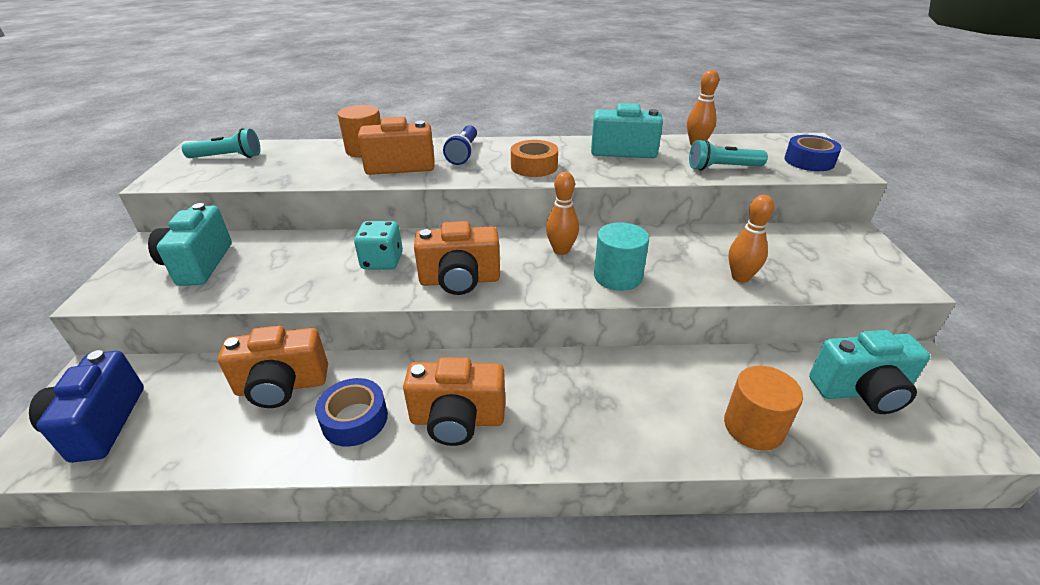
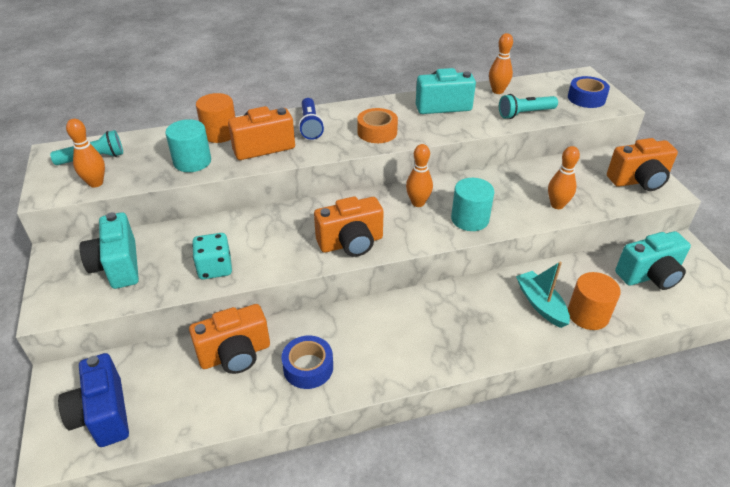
camera: 15 degrees left, 5 degrees up
turquoise dice [354,221,403,270] -> turquoise dice moved to [192,233,232,279]
orange camera [403,357,505,446] -> orange camera moved to [607,138,678,191]
none -> orange bowling pin [66,119,105,187]
none -> turquoise cylinder [165,119,211,172]
none -> turquoise boat [516,262,570,328]

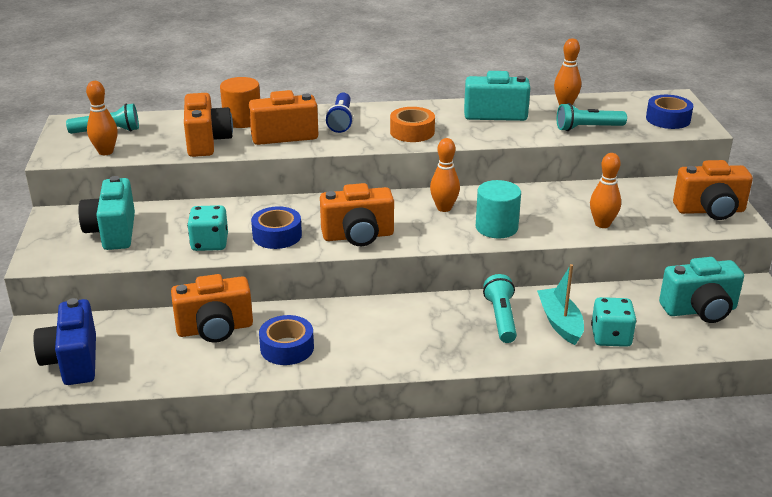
camera: 10 degrees right, 10 degrees down
turquoise cylinder [165,119,211,172] -> orange camera [184,93,233,157]
orange cylinder [568,272,621,330] -> turquoise dice [591,297,636,347]
none -> blue tape [251,206,302,249]
none -> turquoise flashlight [483,274,517,343]

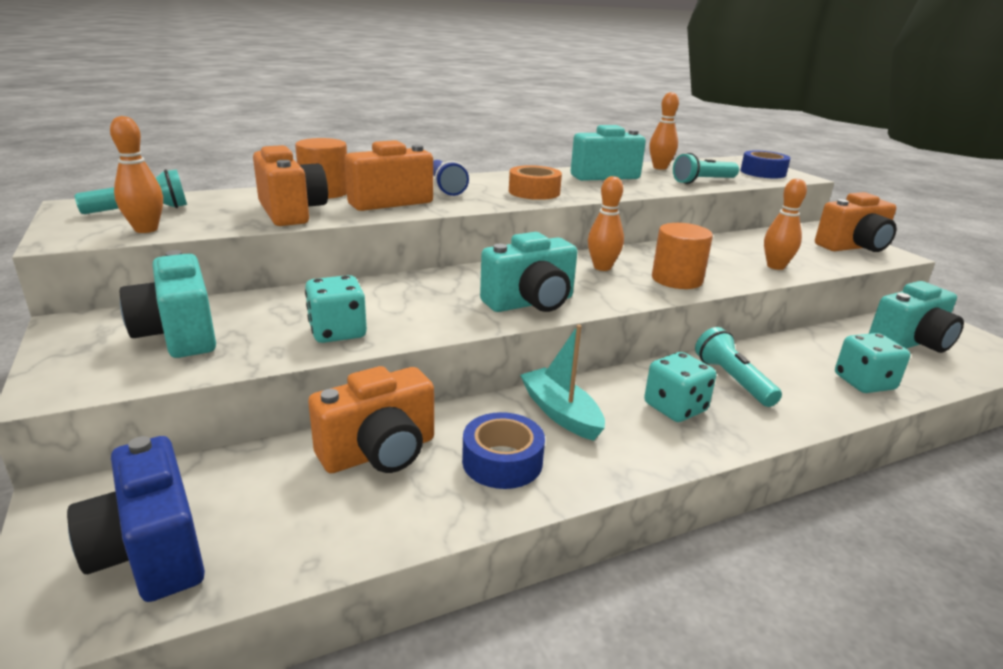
camera: 20 degrees left, 5 degrees down
blue tape [251,206,302,249] -> none
orange camera [320,183,394,246] -> turquoise camera [480,232,578,312]
turquoise cylinder [476,180,521,238] -> orange cylinder [652,223,713,289]
turquoise boat [537,264,584,345] -> turquoise boat moved to [520,324,605,441]
none -> turquoise dice [644,352,716,422]

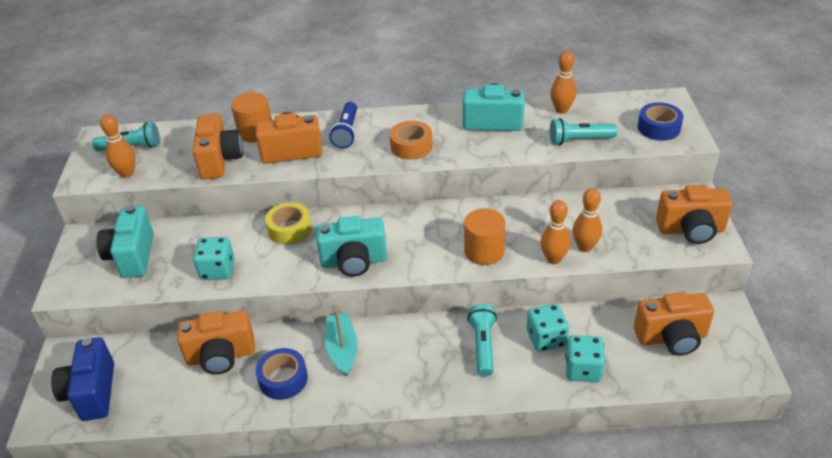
camera: 25 degrees right, 15 degrees up
orange bowling pin [588,176,624,271] -> orange bowling pin moved to [540,200,571,264]
turquoise dice [644,352,716,422] -> turquoise dice moved to [527,304,569,352]
turquoise camera [869,281,964,353] -> orange camera [634,292,714,356]
none -> yellow tape [265,202,312,245]

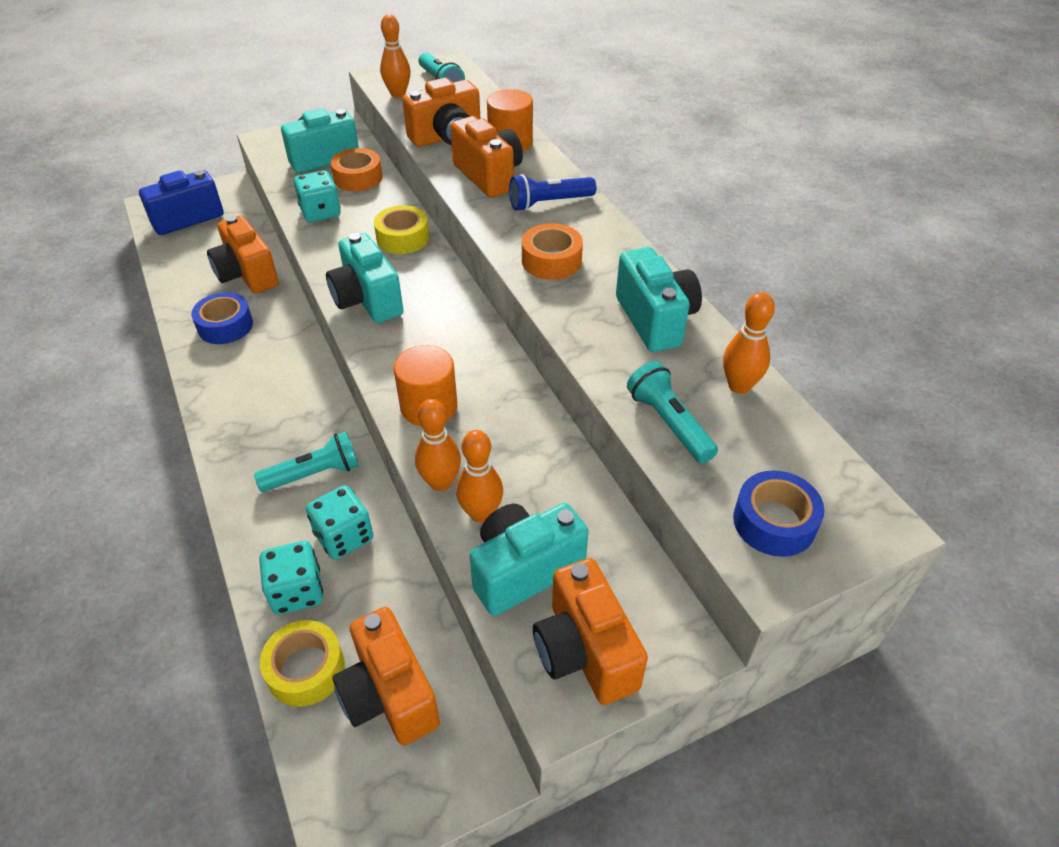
camera: 65 degrees right, 5 degrees up
turquoise boat [325,309,358,376] -> none
none -> yellow tape [260,620,345,707]
none -> orange tape [331,148,382,191]
none -> turquoise camera [469,503,589,616]

